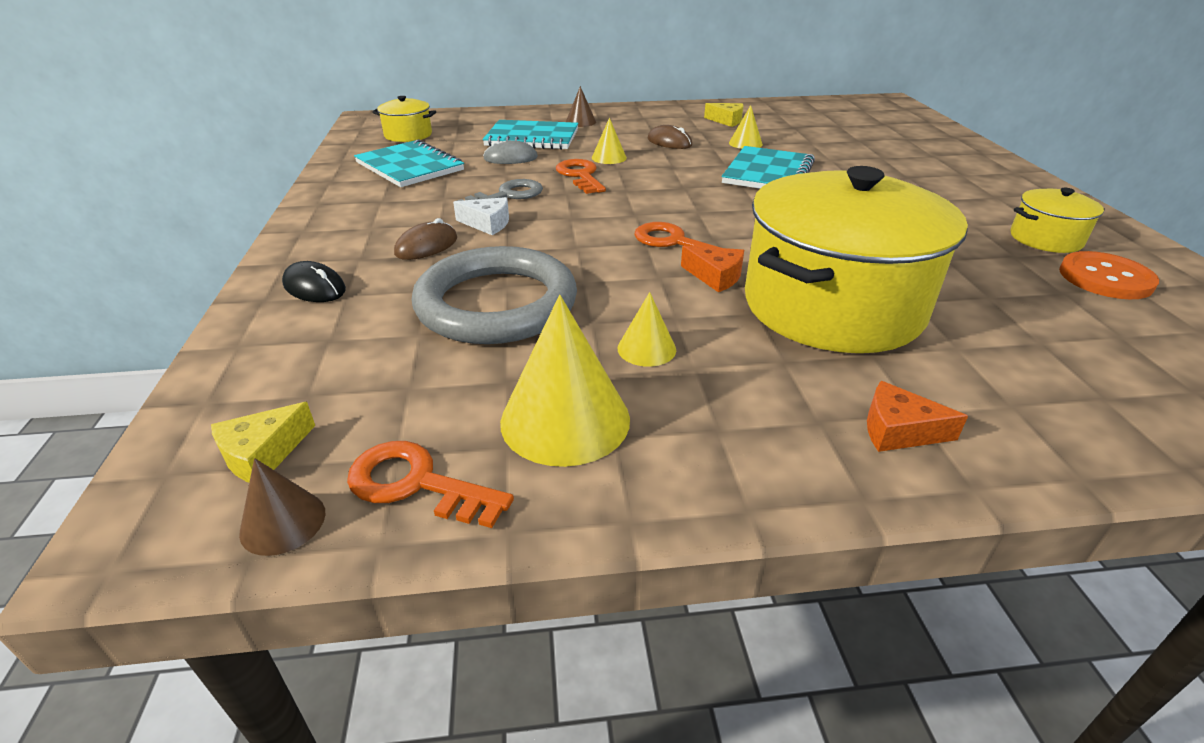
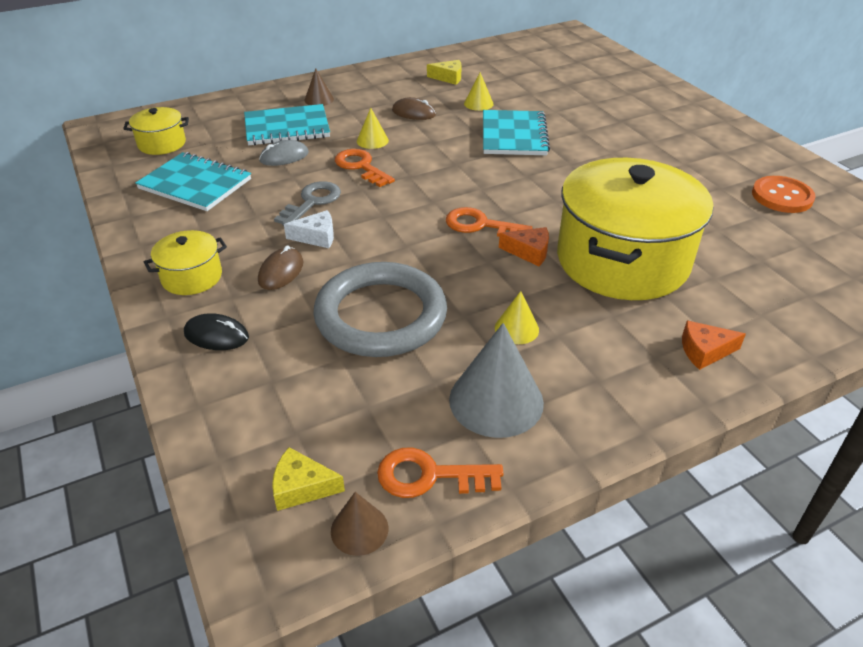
camera: 20 degrees left, 5 degrees up
yellow cheese [211,402,315,483] -> yellow cheese turned 75 degrees clockwise [272,447,345,511]
yellow cone [500,295,630,467] -> grey cone [449,323,544,438]
yellow pot [1011,188,1105,253] -> yellow pot moved to [144,230,227,295]

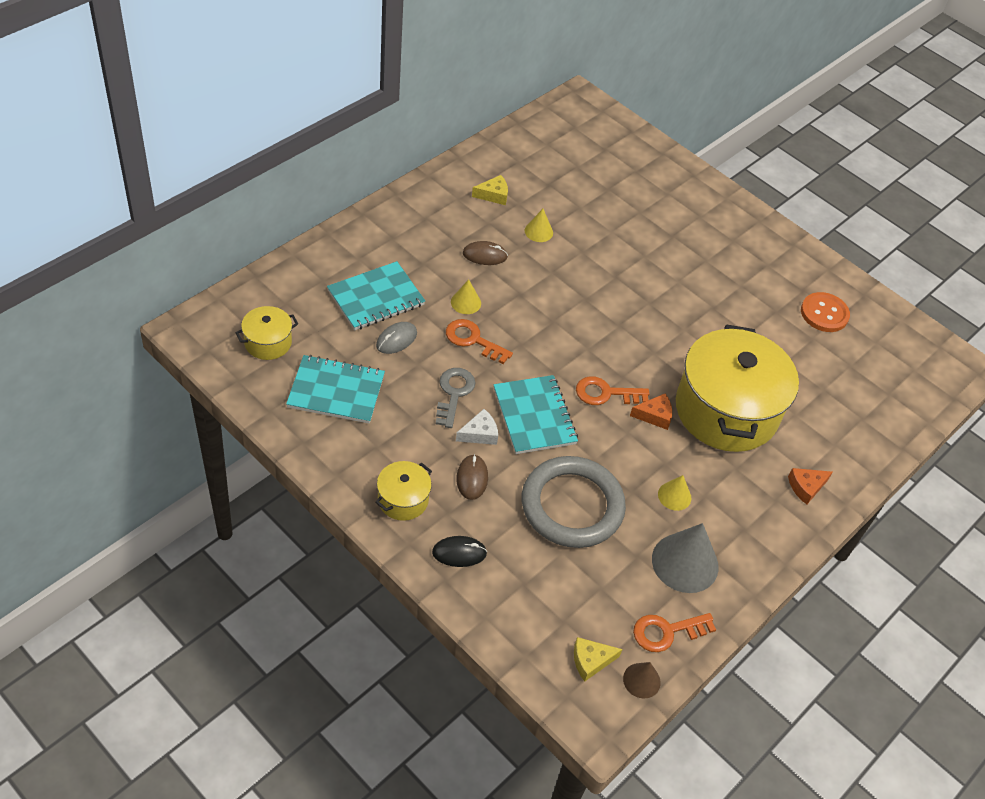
camera: 25 degrees left, 10 degrees up
brown cone [304,68,334,106] -> none
turquoise notebook [483,110,550,155] -> turquoise notebook moved to [493,375,578,454]

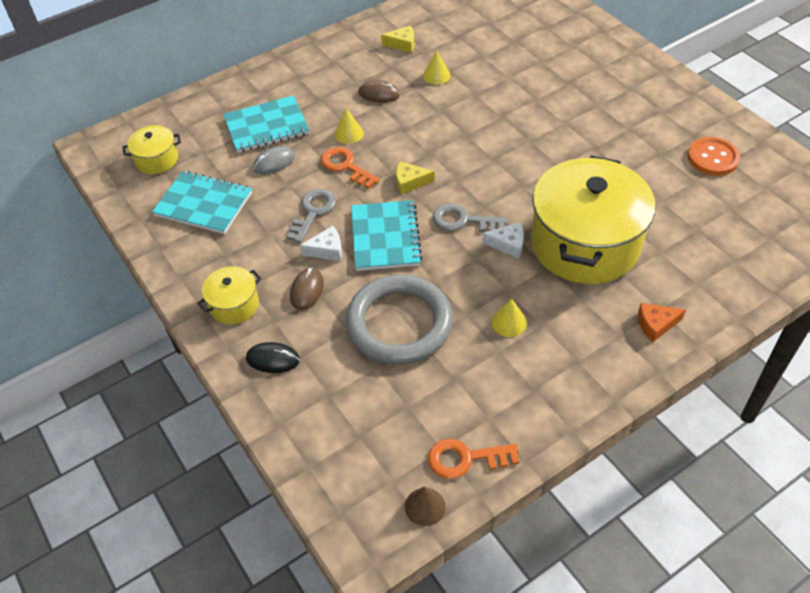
camera: 20 degrees right, 0 degrees up
yellow cheese [574,637,623,682] -> yellow cheese moved to [396,161,435,194]
orange key [576,376,649,405] -> grey key [433,204,507,232]
orange cheese [630,394,672,430] -> white cheese [482,222,524,258]
grey cone [652,523,719,593] -> none

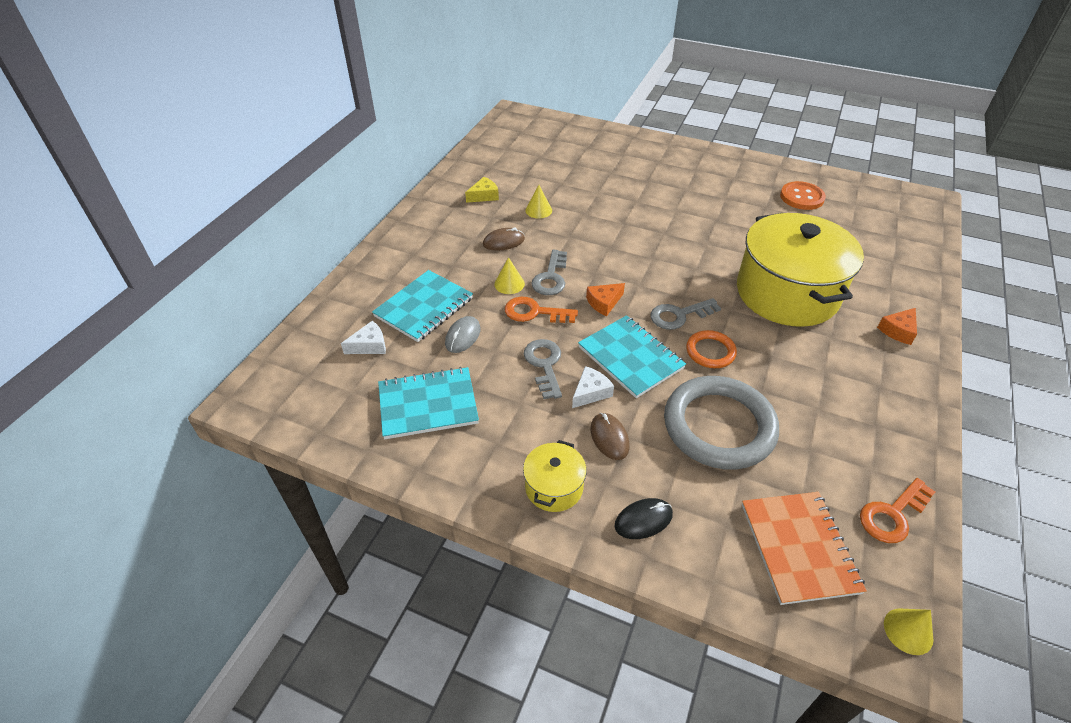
camera: 35 degrees left, 5 degrees down
yellow pot [122,125,181,174] -> none
yellow cheese [396,161,435,194] -> orange cheese [586,283,625,316]
brown cone [405,487,446,526] -> none
white cheese [482,222,524,258] -> white cheese moved to [341,321,386,354]
yellow cone [492,299,527,337] -> yellow cone moved to [884,608,933,655]
none -> grey key [531,250,567,295]
none -> orange ring [686,330,737,368]
none -> orange notebook [742,492,867,605]

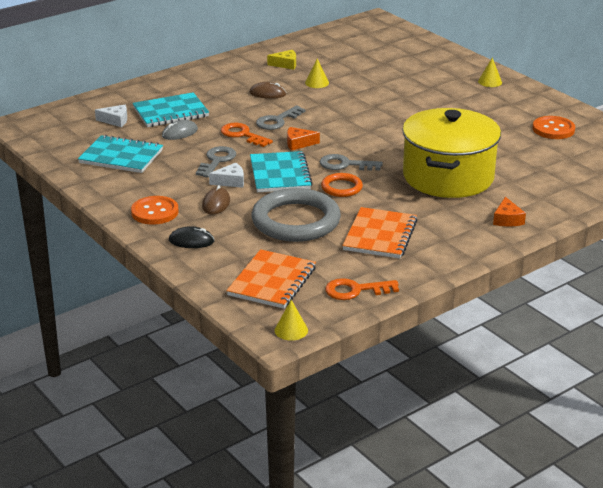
camera: 30 degrees right, 15 degrees down
yellow cone [494,257,525,294] -> yellow cone moved to [478,58,502,87]
yellow pot [523,440,587,512] -> orange button [131,196,179,225]
orange cheese [877,308,917,345] -> orange cheese turned 75 degrees counterclockwise [493,197,526,226]
none -> orange notebook [342,207,418,259]

